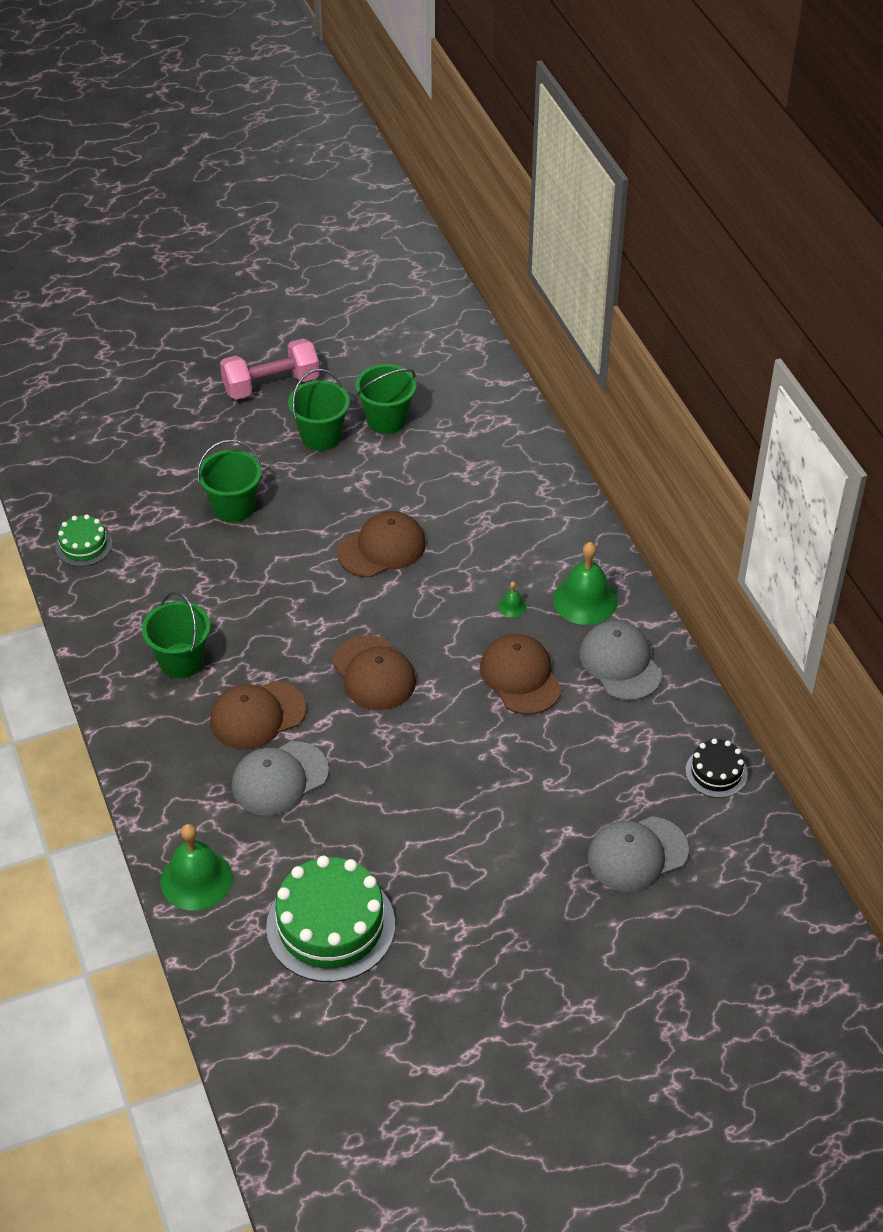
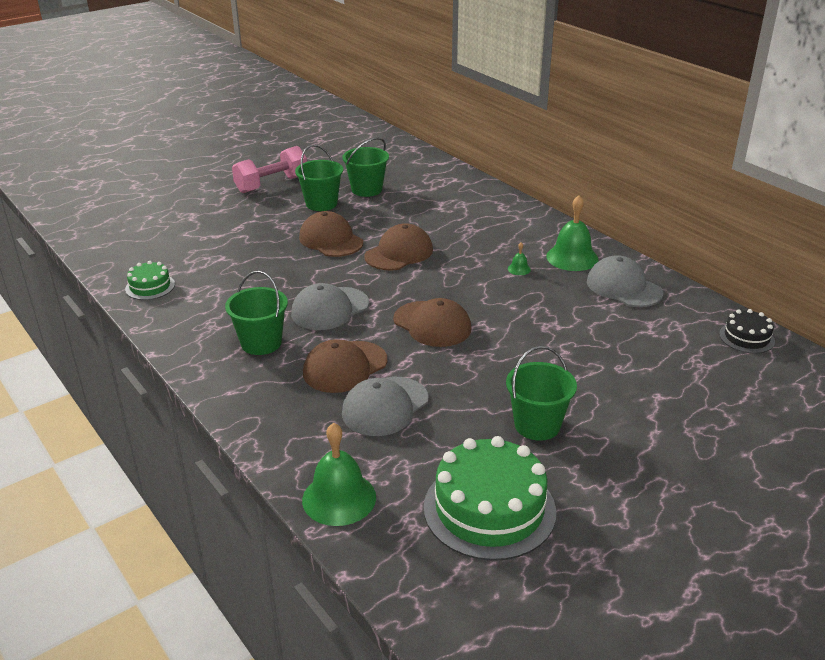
camera: 15 degrees left, 15 degrees down
green bucket [197,440,262,522] -> green bucket moved to [506,346,577,441]
brown cap [480,634,562,714] -> brown cap moved to [299,211,363,257]
grey cap [588,816,689,892] -> grey cap moved to [291,283,369,330]

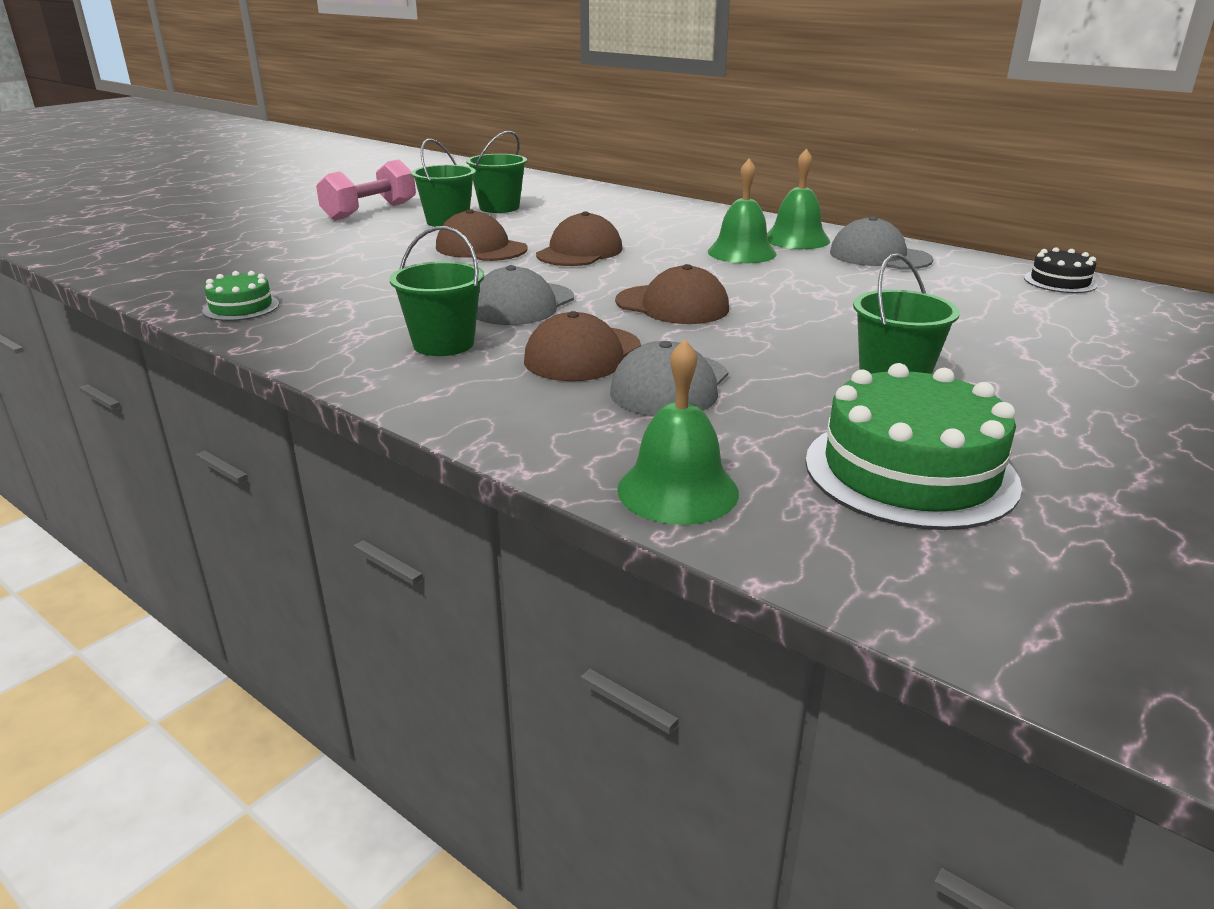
camera: 15 degrees left, 5 degrees down
green bell [508,243,531,275] -> green bell [708,159,777,263], size x2.28

